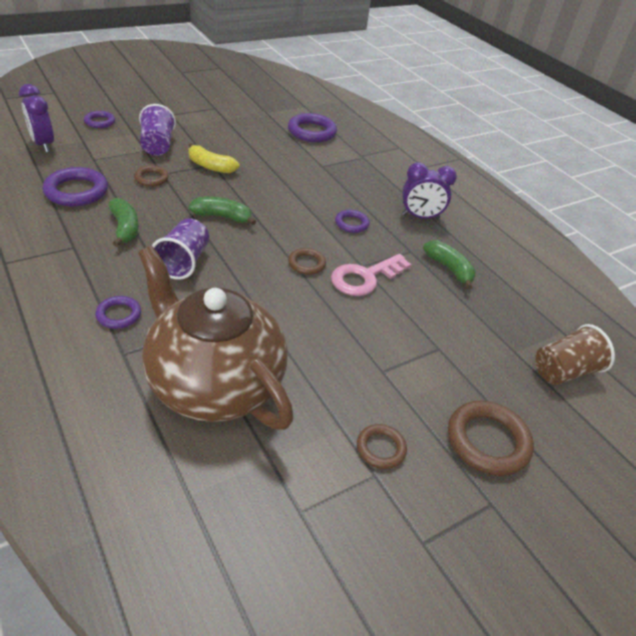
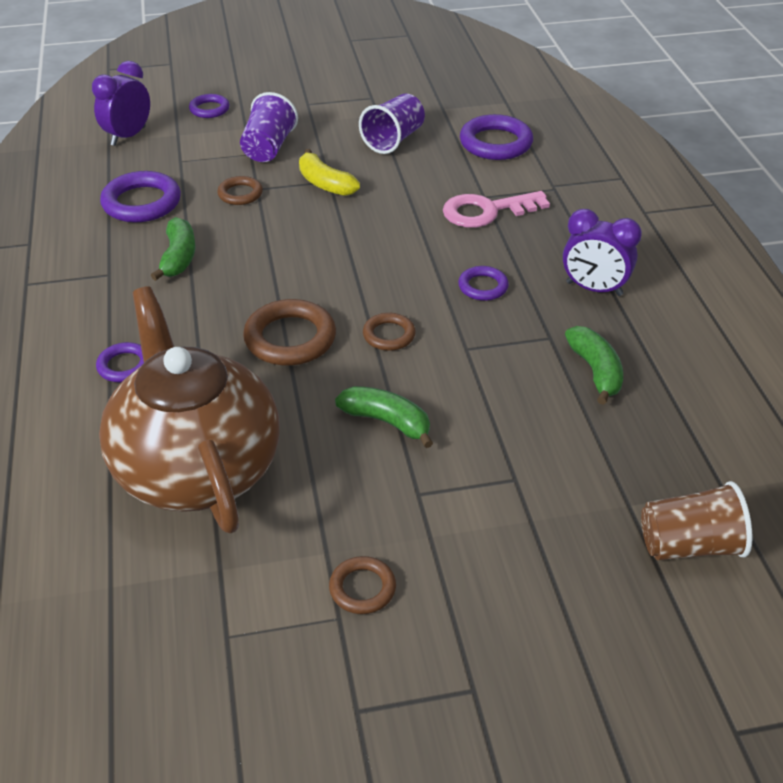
camera: 25 degrees right, 0 degrees up
purple clock [19,84,54,152] -> purple clock turned 45 degrees clockwise [92,61,150,146]
purple cup [152,218,209,280] -> purple cup moved to [359,94,425,154]
green banana [188,197,256,225] -> green banana moved to [335,386,433,448]
pink key [331,254,412,296] -> pink key moved to [443,191,550,228]
brown ring [448,401,534,476] -> brown ring moved to [243,299,336,366]

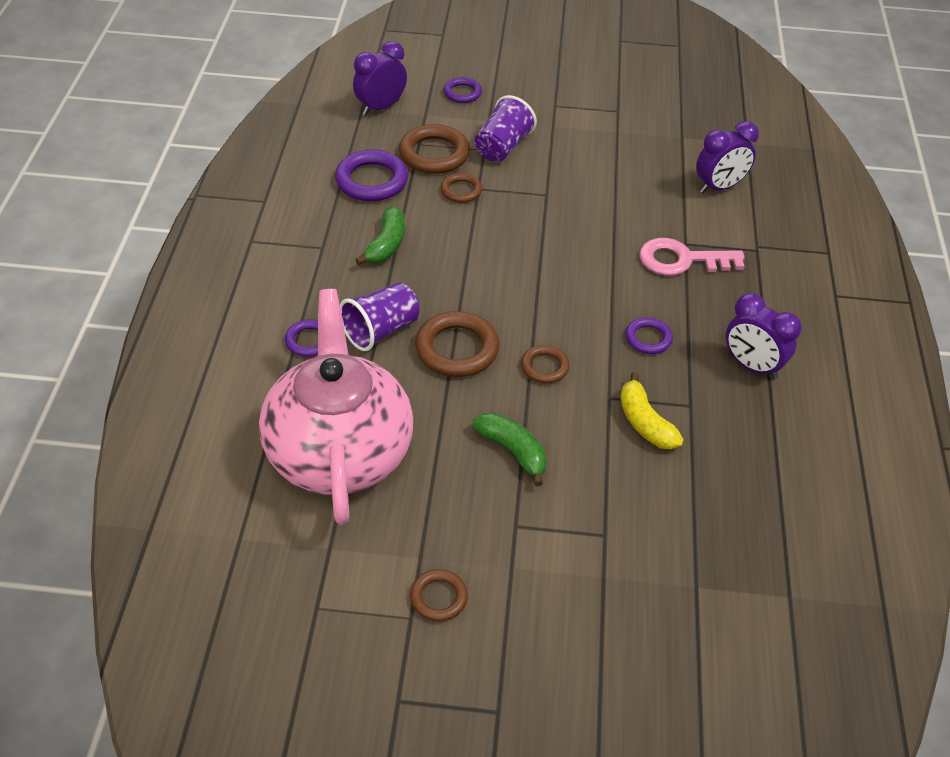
camera: 15 degrees right, 5 degrees up
brown teapot [99,286,280,533] -> pink teapot [259,289,413,525]
yellow banana [299,149,360,196] -> yellow banana moved to [620,372,684,450]
purple cup [359,94,425,154] -> purple cup moved to [340,282,420,351]
purple ring [460,114,533,160] -> purple clock [696,121,759,193]
green banana [565,326,623,405] -> none
brown cup [641,481,753,560] -> none
none -> brown ring [399,124,470,174]

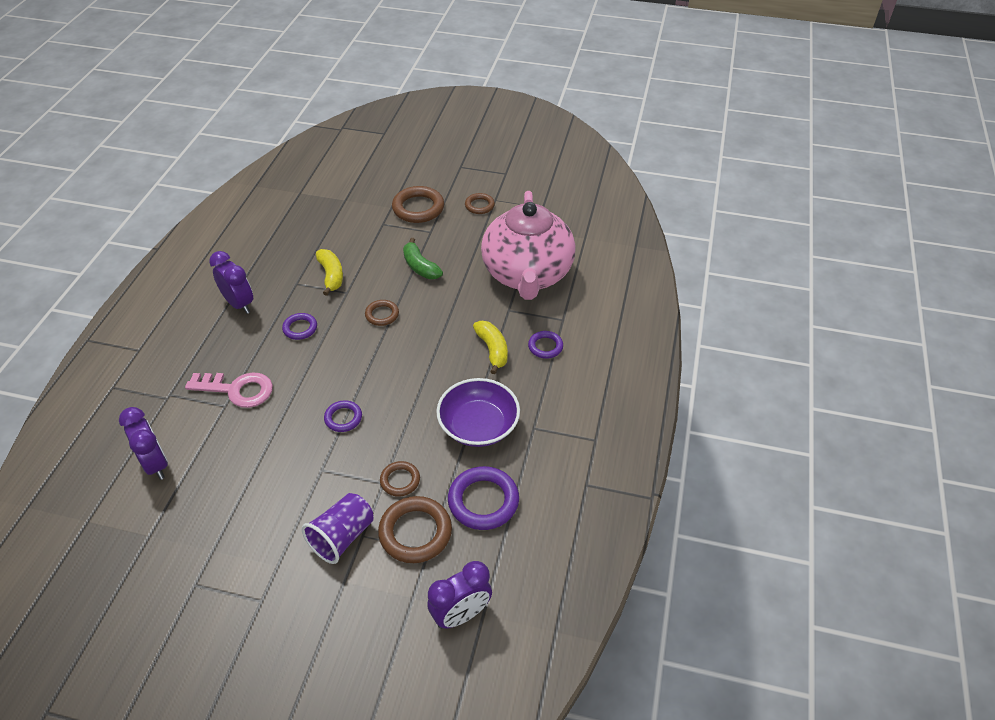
camera: 170 degrees left, 0 degrees up
purple cup [340,282,420,351] -> yellow banana [473,321,508,374]
green banana [355,206,405,265] -> purple bowl [436,378,520,447]
brown ring [415,311,499,377] -> brown ring moved to [392,186,444,223]
purple ring [444,77,482,103] -> purple ring moved to [324,400,362,432]
purple clock [696,121,759,193] -> purple clock turned 75 degrees clockwise [119,407,168,480]

